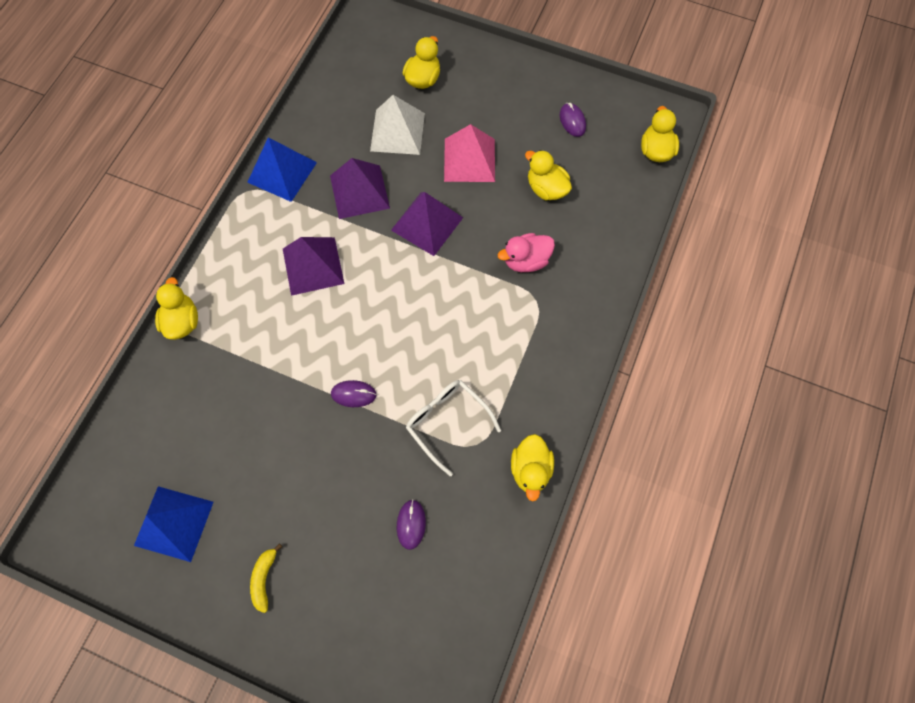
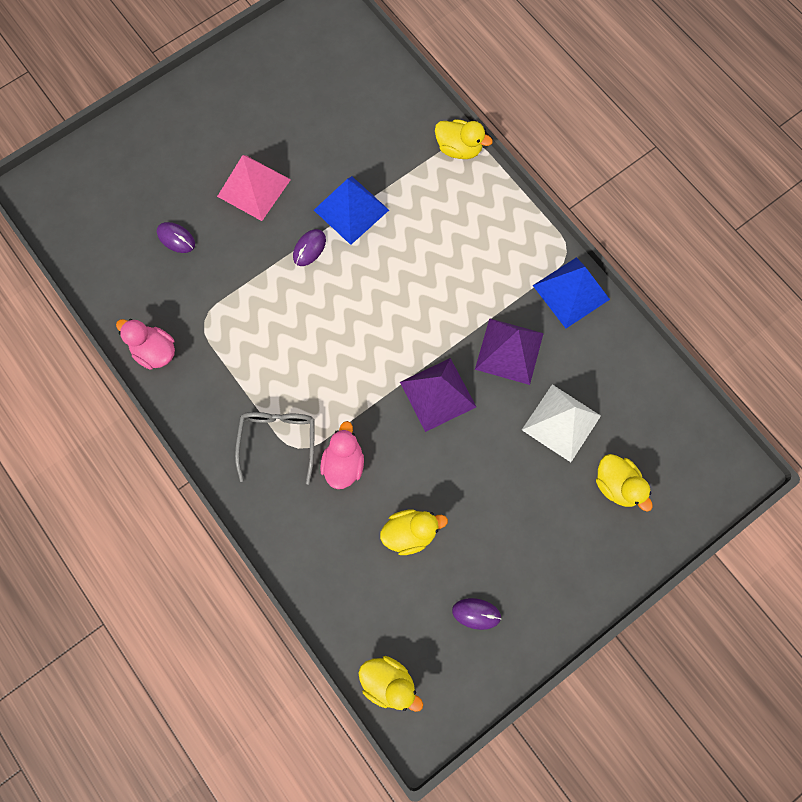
camera: 120 degrees right, 5 degrees up
blue pyramid [134,486,214,562] -> blue pyramid moved to [314,176,389,245]
yellow banana [250,543,282,613] -> none
purple pyramid [283,237,344,296] -> none
white glasses [406,380,501,476] -> none
pink pyramid [444,124,495,182] -> pink pyramid moved to [217,155,291,221]
yellow duck [511,434,554,502] -> pink duck [116,319,175,370]
none -> grey glasses [235,412,314,485]

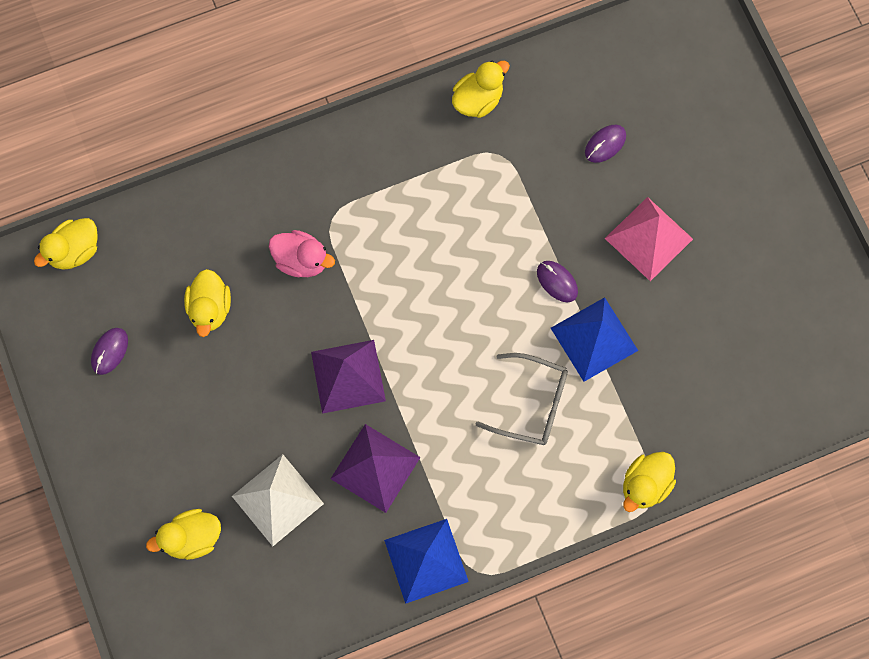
camera: 105 degrees right, 0 degrees up
pink duck [116,319,175,370] -> yellow duck [452,61,510,118]
grey glasses [235,412,314,485] -> grey glasses moved to [476,353,568,445]

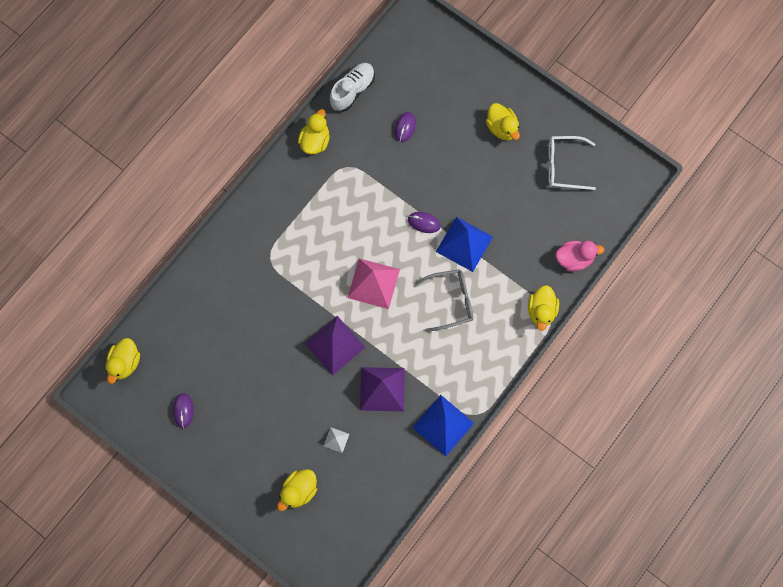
camera: 30 degrees left, 0 degrees up
yellow duck [184,269,231,337] -> yellow duck moved to [486,103,520,141]
white pyramid [232,454,324,546] -> white pyramid [324,427,349,453], size x0.46
pink duck [269,230,335,277] -> pink duck moved to [556,241,605,272]
pink pyramid [605,197,693,281] -> pink pyramid moved to [347,258,400,309]
none -> white shoe [330,63,375,112]
none -> white glasses [549,136,596,190]

